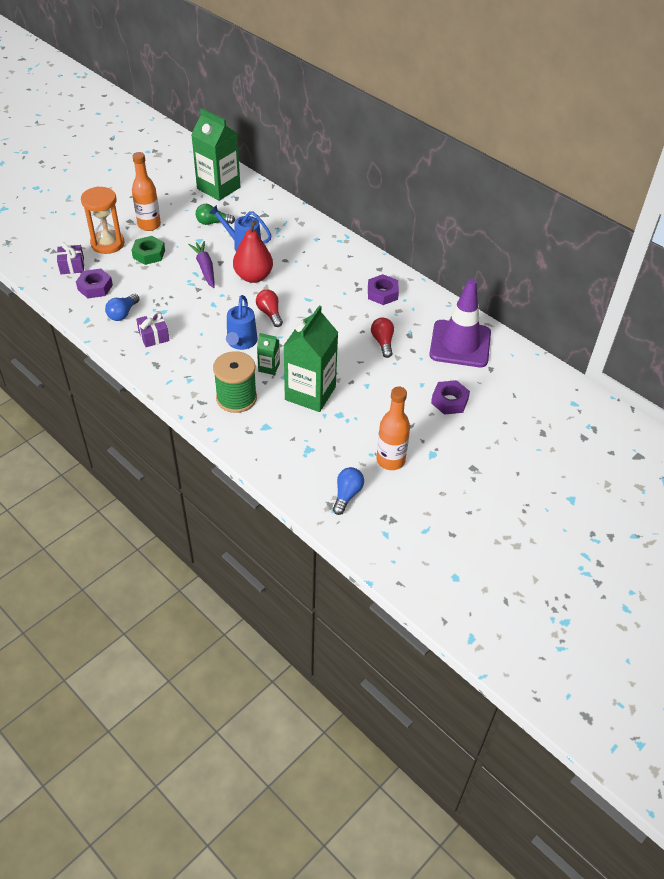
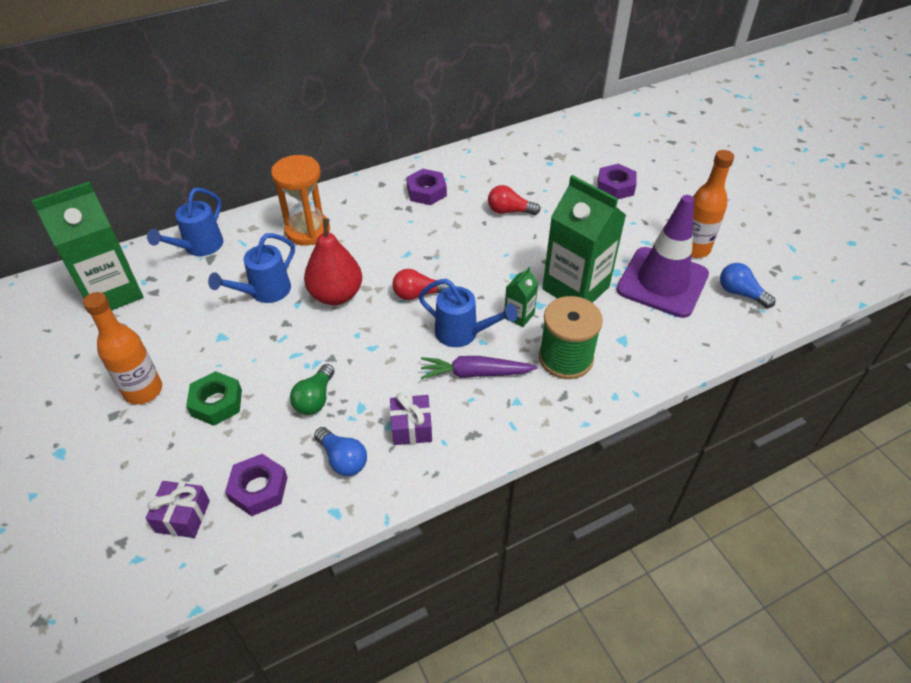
camera: 70 degrees left, 0 degrees up
orange hourglass [81,186,124,254] -> orange hourglass moved to [271,155,330,246]
purple carrot [188,241,214,288] -> purple carrot moved to [421,356,537,379]
green light bulb [196,204,235,225] -> green light bulb moved to [290,364,334,415]
purple traffic cone [429,279,491,367] -> purple traffic cone moved to [616,195,709,318]
none -> blue watering can [147,188,223,256]

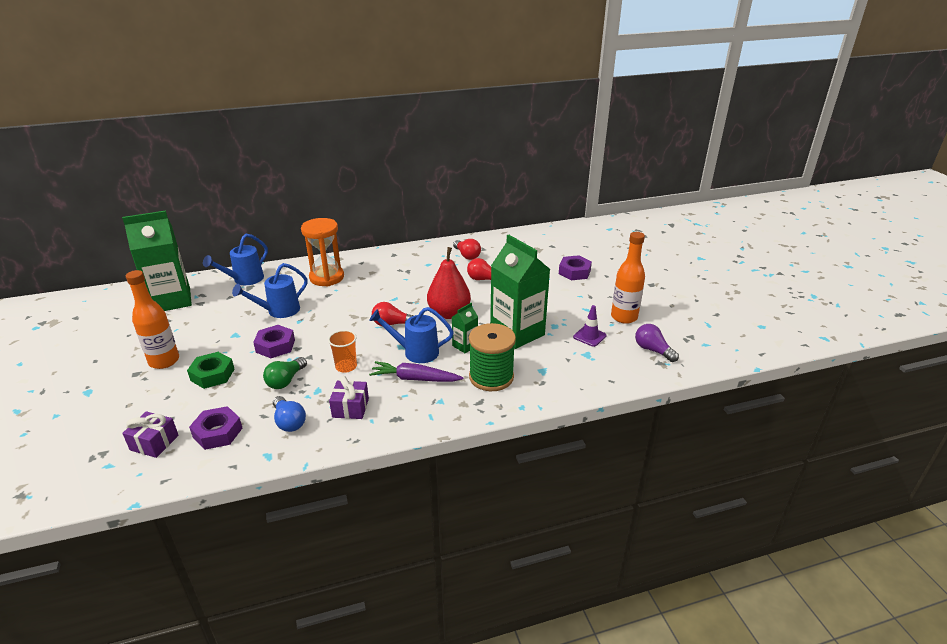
camera: 10 degrees right, 15 degrees down
red pear [304,218,362,305] -> red pear moved to [427,247,471,319]
purple nut [406,169,447,205] -> purple nut moved to [253,325,295,358]
blue watering can [419,279,518,347] -> blue watering can turned 150 degrees clockwise [369,307,454,363]
purple traffic cone [616,195,709,318] -> purple traffic cone [573,305,606,347], size x0.42
blue light bulb [720,263,775,308] -> purple light bulb [635,324,679,362]
none -> orange cup [328,330,357,373]
none -> red light bulb [453,239,481,260]

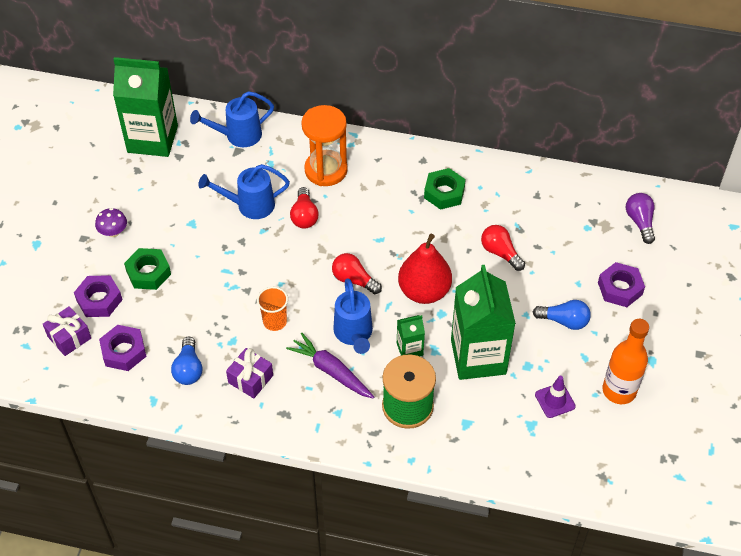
camera: 30 degrees right, 20 degrees up
orange bottle [126,270,179,369] -> purple mushroom [95,208,127,237]
purple nut [253,325,295,358] -> purple nut moved to [74,275,123,317]
green light bulb [263,357,307,389] -> none
blue watering can [369,307,454,363] -> blue watering can turned 135 degrees counterclockwise [333,278,373,354]
red light bulb [453,239,481,260] -> red light bulb moved to [290,187,319,229]
purple light bulb [635,324,679,362] -> purple light bulb moved to [626,193,655,244]
none -> green nut [424,168,466,210]
none -> blue light bulb [533,300,591,330]

